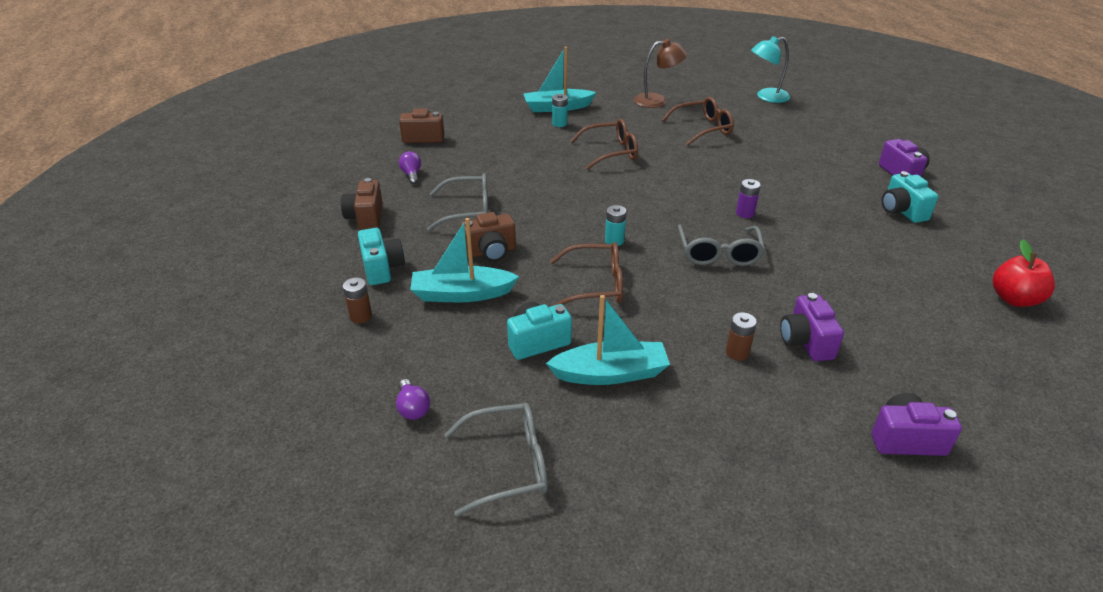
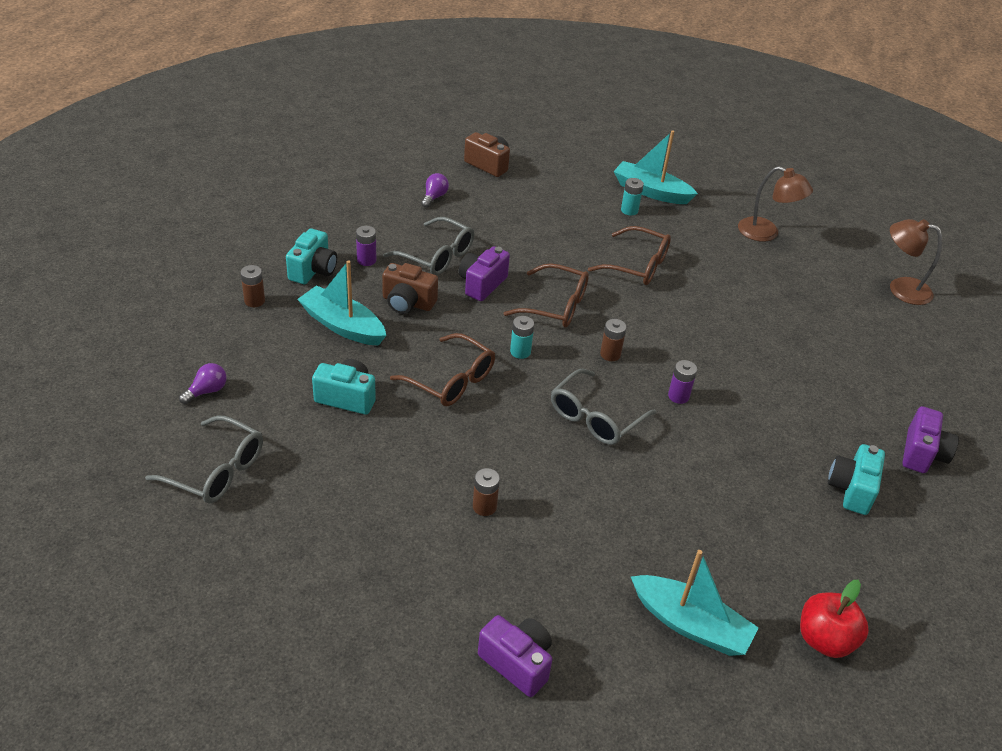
camera: 35 degrees right, 5 degrees up
brown camera [341,178,383,230] -> none
purple light bulb [396,379,430,420] -> purple light bulb turned 150 degrees counterclockwise [179,363,226,404]
turquoise boat [546,295,670,385] -> turquoise boat moved to [631,550,758,656]
brown glasses [661,97,734,146] -> brown glasses moved to [504,263,589,327]
turquoise lamp [751,36,790,103] -> brown lamp [890,219,942,305]
purple camera [780,293,844,361] -> purple camera moved to [459,246,510,301]
none -> purple battery [356,226,377,266]
none -> brown battery [600,319,627,361]

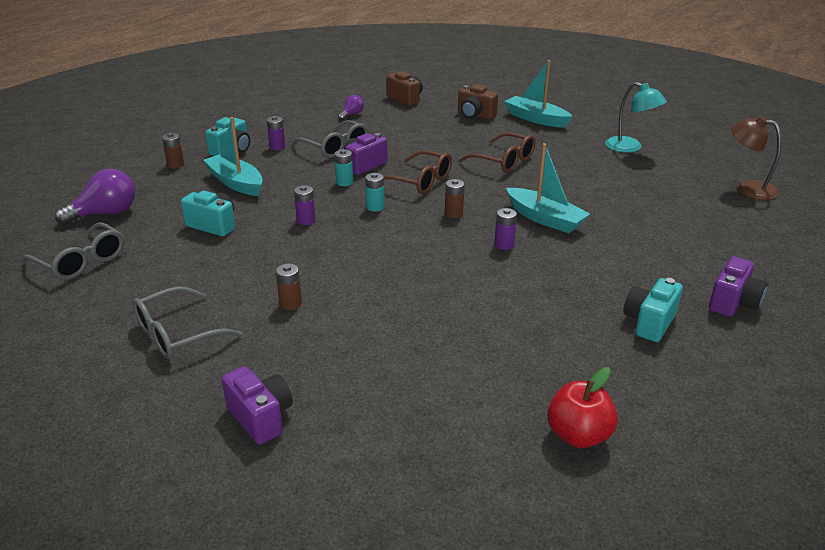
camera: 15 degrees right, 10 degrees down
purple light bulb [179,363,226,404] -> purple light bulb [55,169,135,225], size x1.85
brown camera [382,263,438,314] -> brown camera moved to [458,84,498,119]
brown glasses [390,333,495,407] -> purple battery [294,185,316,225]
grey glasses [551,369,657,445] -> grey glasses moved to [133,286,243,359]
turquoise battery [621,178,644,215] -> turquoise battery moved to [334,149,353,186]
turquoise boat [631,550,758,656] -> turquoise boat moved to [506,143,590,233]
brown lamp [738,166,813,242] -> turquoise lamp [605,82,667,153]

